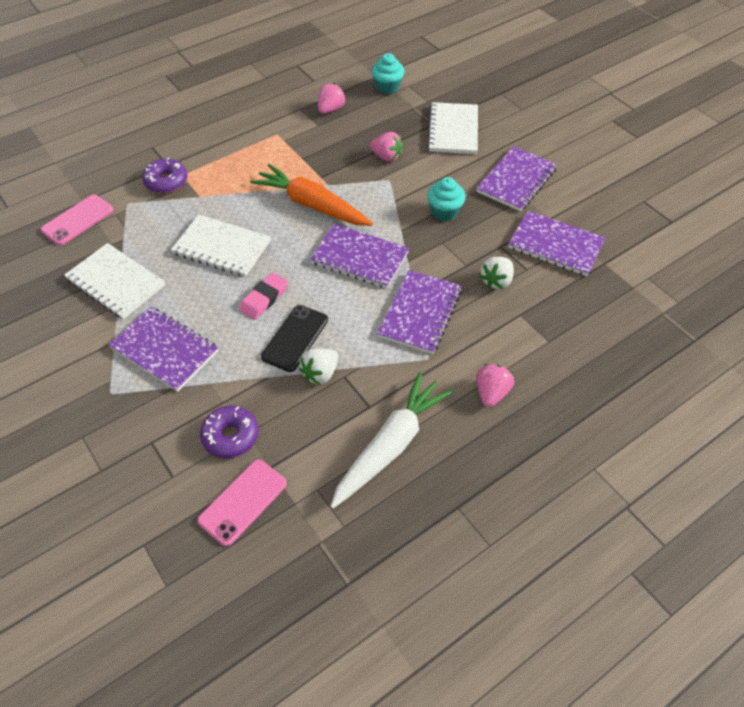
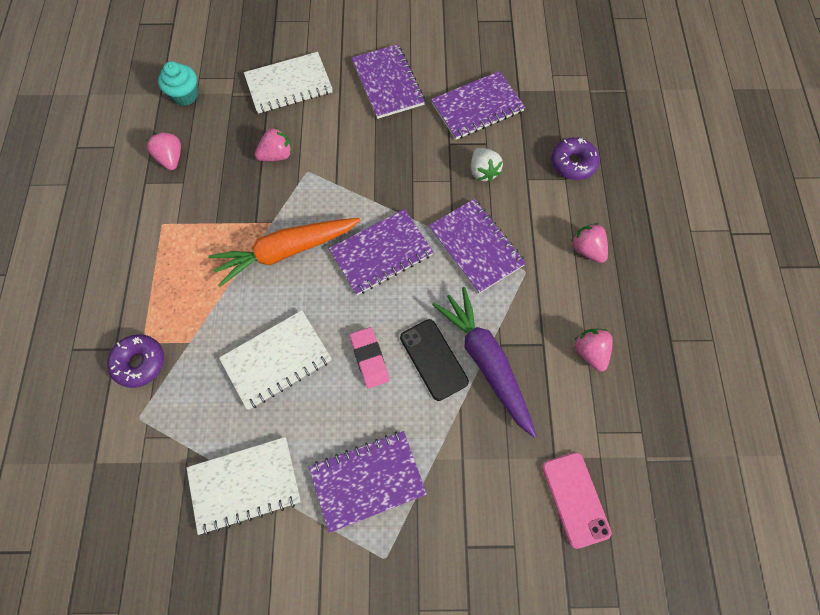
camera: 55 degrees left, 15 degrees up
pink phone [41,195,114,245] -> none
purple donut [200,405,258,458] -> purple donut moved to [551,137,600,180]
white strawberry [299,349,339,385] -> purple carrot [432,287,537,438]
white carrot [330,372,453,509] -> pink strawberry [574,329,613,372]
white notebook [427,102,478,154] -> white notebook turned 60 degrees counterclockwise [244,52,332,114]
turquoise cupcake [427,177,466,221] -> none

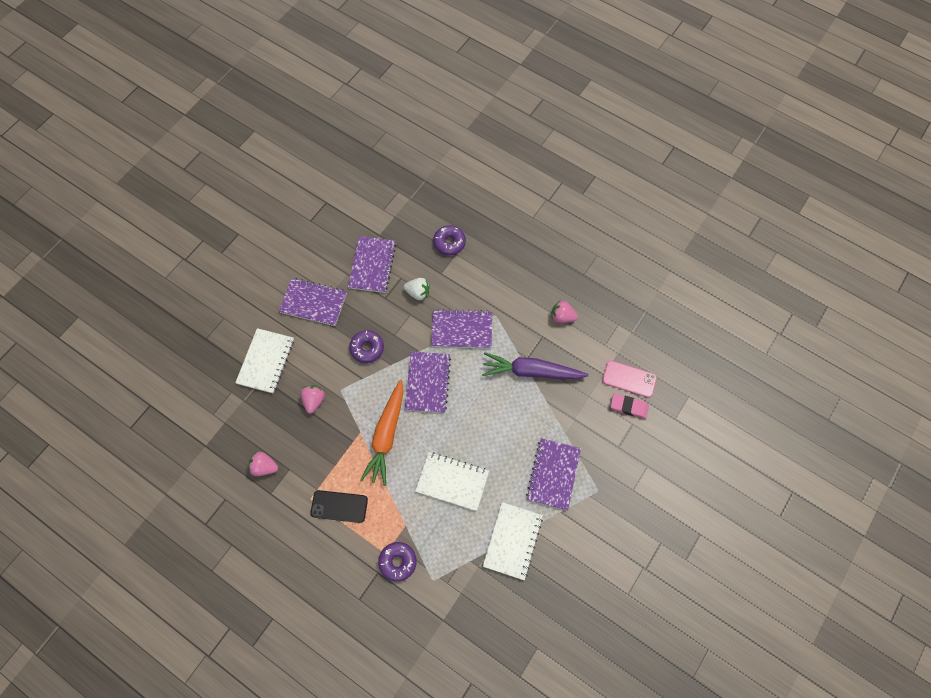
camera: 55 degrees left, 0 degrees up
turquoise cupcake [158,61,198,106] -> none
white notebook [219,310,332,410] -> white notebook turned 75 degrees counterclockwise [415,452,489,511]
pink eraser [350,327,389,389] -> pink eraser moved to [611,394,649,419]
black phone [400,319,469,401] -> black phone moved to [310,490,368,523]
pink strawberry [571,223,608,263] -> none
none -> purple donut [349,330,384,363]

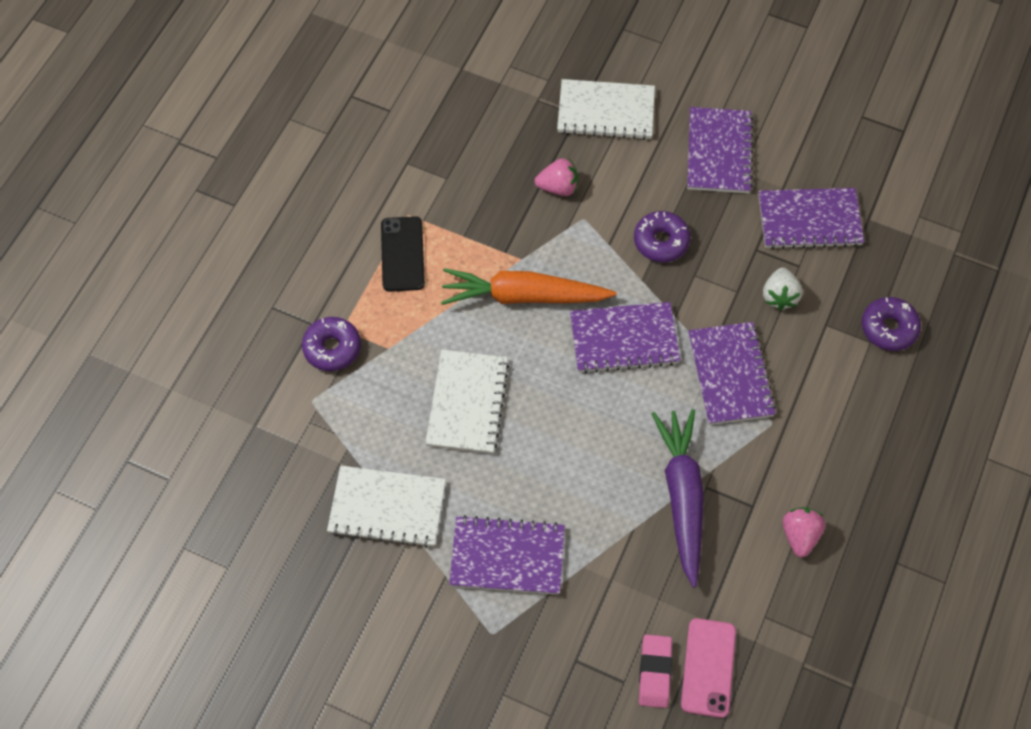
camera: 80 degrees right, 5 degrees down
pink strawberry [249,452,278,476] -> none

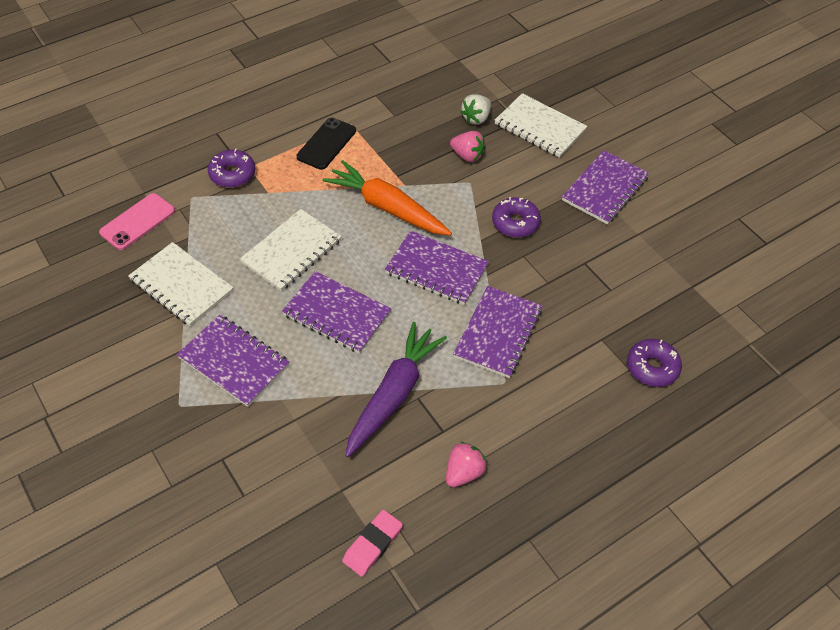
camera: 30 degrees right, 10 degrees down
pink eraser [639,634,672,708] -> pink eraser moved to [342,510,403,577]
pink phone [681,618,736,718] -> pink phone moved to [99,193,175,250]
purple notebook [758,188,864,249] -> purple notebook moved to [282,271,391,353]
white strawberry [763,268,803,311] -> white strawberry moved to [461,94,491,124]

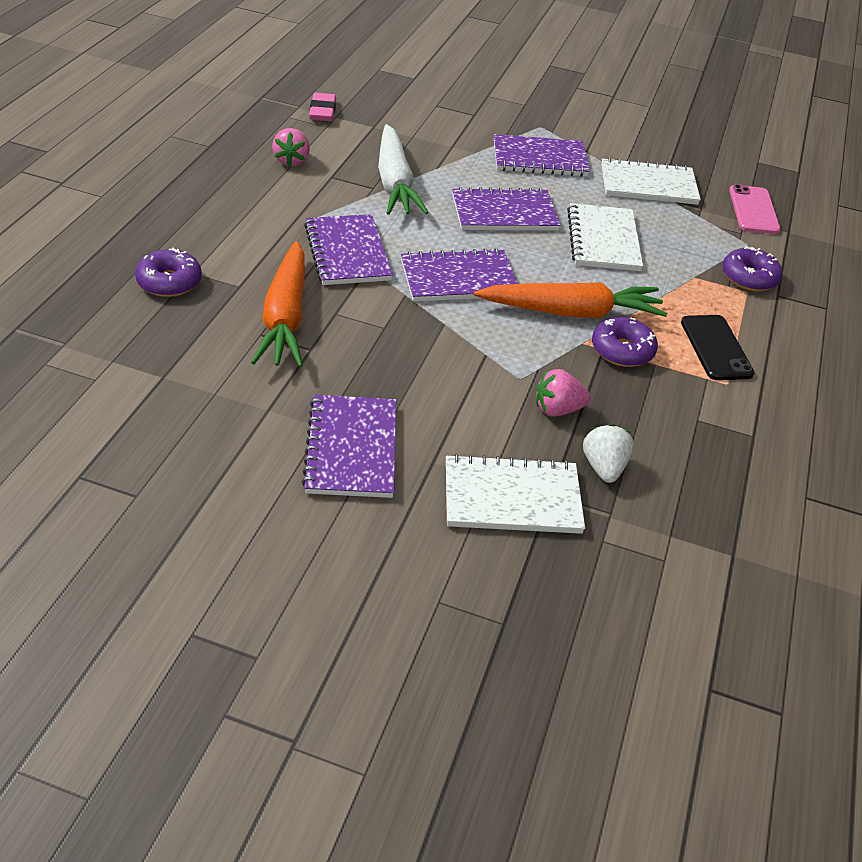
camera: 140 degrees right, 10 degrees down
purple carrot [345,322,447,457] -> white carrot [378,124,429,215]
purple donut [492,197,541,238] -> purple donut moved to [592,317,658,367]
none -> orange carrot [251,241,305,367]

